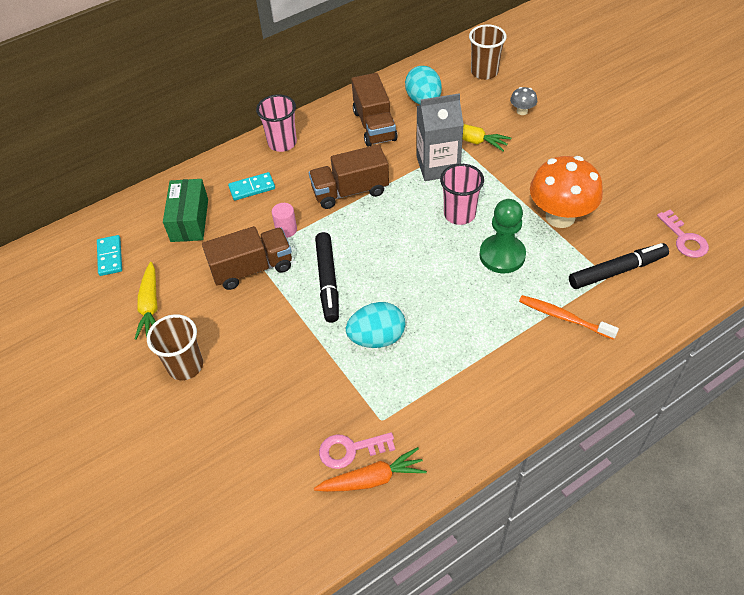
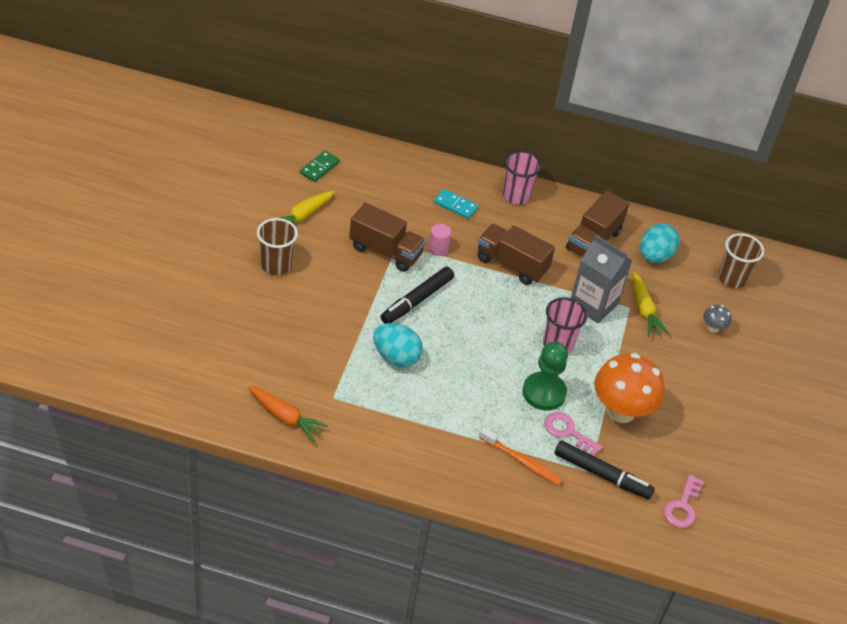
camera: 40 degrees right, 5 degrees down
turquoise domino [97,235,122,276] -> green domino [300,151,340,182]
green box [163,179,208,242] -> none
pink key [319,432,395,469] -> pink key moved to [544,412,603,456]
orange toothbrush [519,295,619,340] -> orange toothbrush turned 135 degrees clockwise [479,428,563,485]

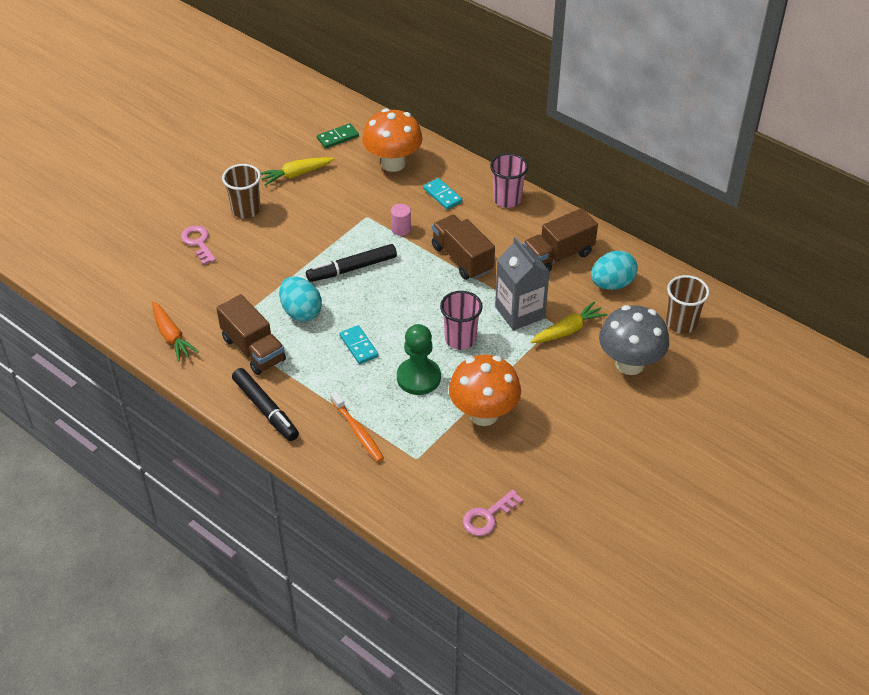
camera: 30 degrees right, 0 degrees up
brown truck [349,203,426,272] -> brown truck moved to [217,294,286,375]
pink key [544,412,603,456] -> pink key moved to [181,226,216,265]
black marker [554,441,655,499] -> black marker moved to [232,368,299,441]
yellow carrot [633,272,669,336] -> yellow carrot turned 135 degrees counterclockwise [530,301,608,343]
grey mushroom [703,305,731,333] -> grey mushroom [599,305,669,375], size x2.32
none -> turquoise domino [339,325,379,364]
none -> orange mushroom [362,108,423,172]

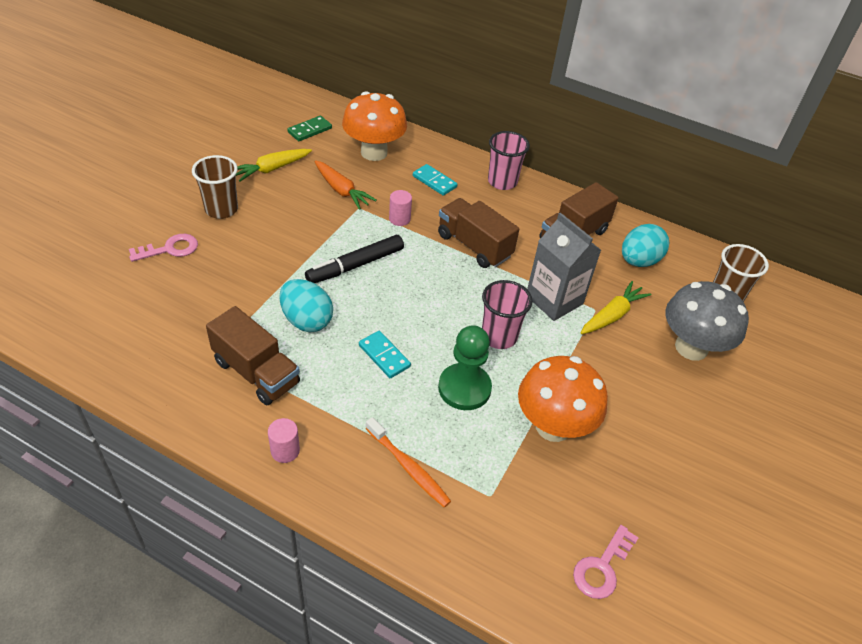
camera: 15 degrees left, 0 degrees up
orange carrot [152,302,199,362] -> orange carrot moved to [315,160,377,210]
pink key [181,226,216,265] -> pink key turned 105 degrees clockwise [129,234,198,262]
black marker [232,368,299,441] -> pink cylinder [268,418,300,463]

